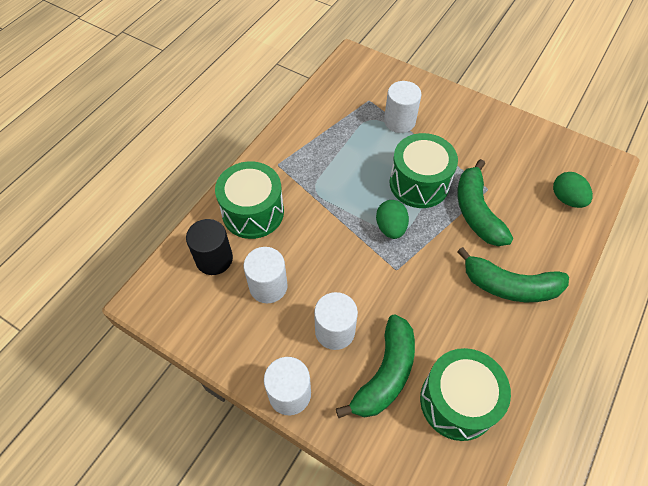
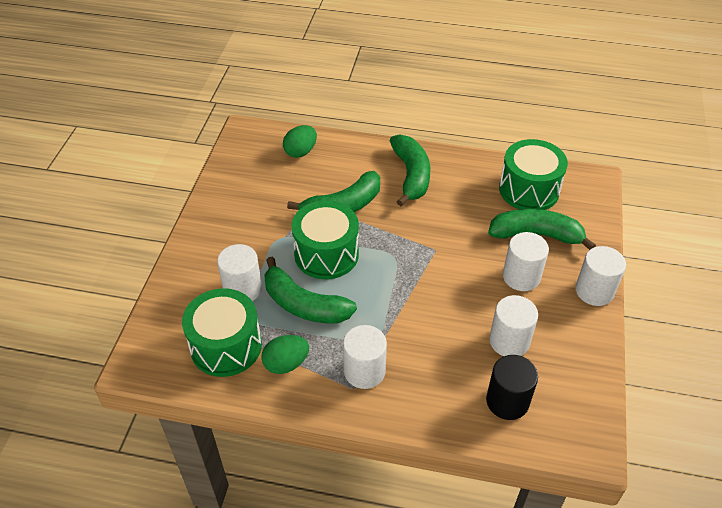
camera: 110 degrees left, 10 degrees down
green drum [215,161,284,239] -> green drum moved to [182,288,262,377]
green egg [376,200,409,239] -> green egg moved to [261,335,309,374]
none -> green banana [264,257,357,323]
none -> white cylinder [343,325,387,389]

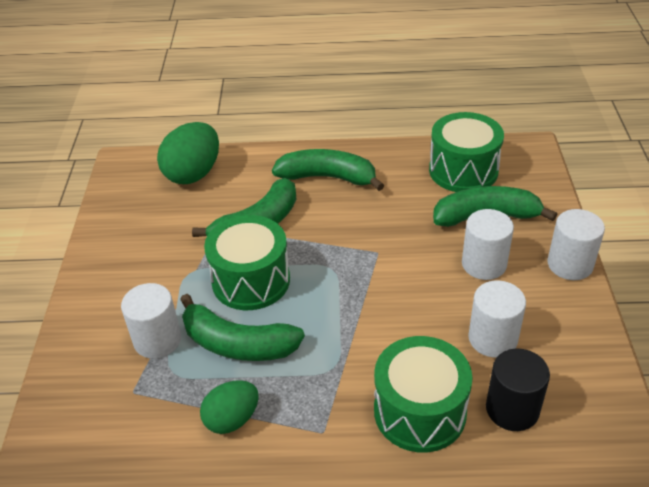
camera: 10 degrees left, 5 degrees down
green drum [182,288,262,377] -> green drum moved to [374,336,473,453]
green egg [283,125,317,158] -> green egg [157,122,219,184], size x1.58
white cylinder [343,325,387,389] -> none
green banana [390,134,430,206] -> green banana turned 60 degrees counterclockwise [272,149,384,191]

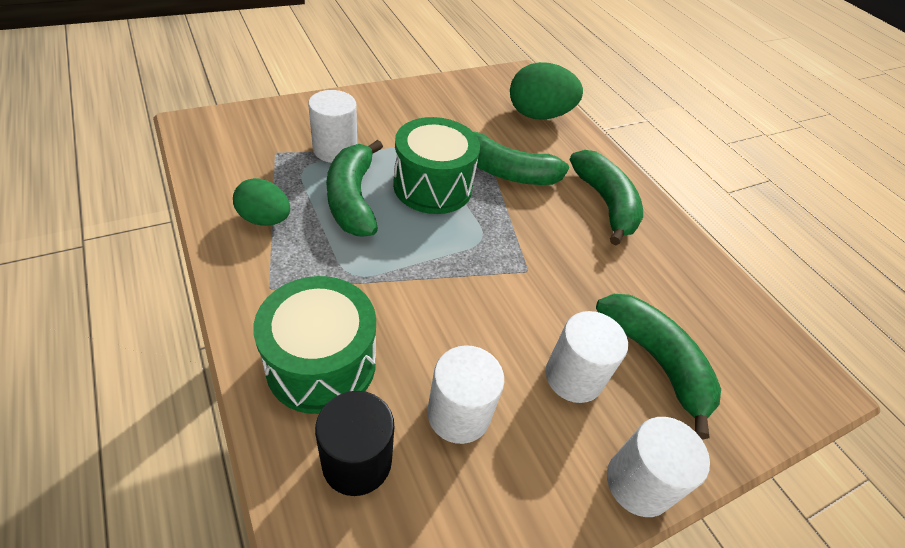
camera: 55 degrees right, 5 degrees up
green drum [429,112,504,192] -> none

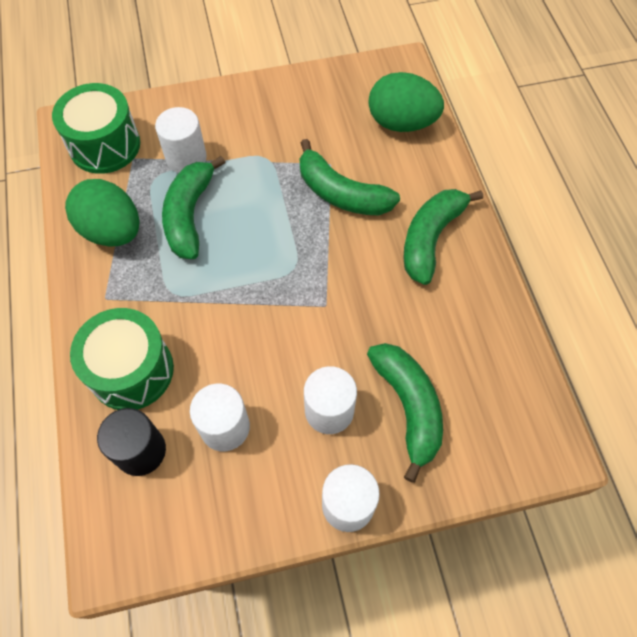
camera: 20 degrees right, 15 degrees up
green egg [233,178,290,226] -> green egg [65,179,139,247], size x1.58
green drum [393,117,480,214] -> green drum moved to [52,83,140,174]
green banana [570,150,643,245] -> green banana turned 150 degrees counterclockwise [403,189,483,285]

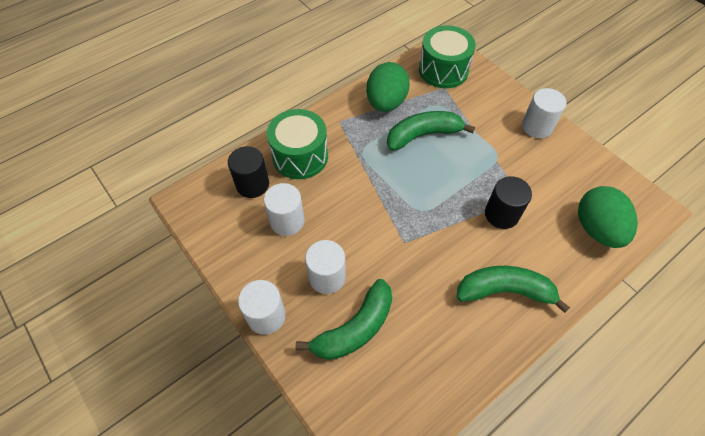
camera: 65 degrees right, 5 degrees down
white cylinder [155,107,207,173] -> white cylinder moved to [522,88,567,138]
green banana [300,139,400,215] -> black cylinder [485,176,532,229]

